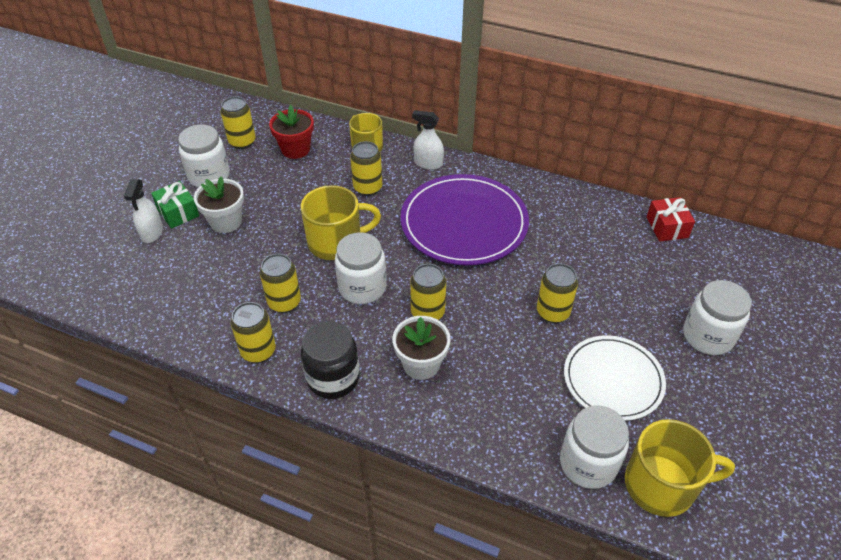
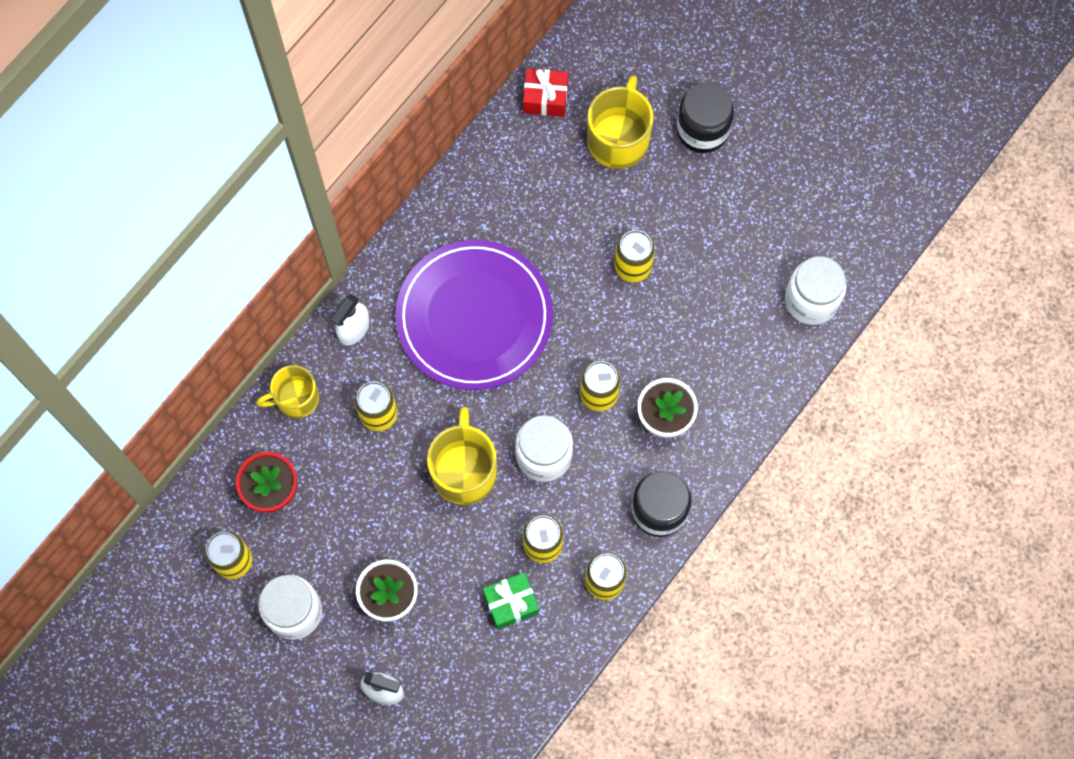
camera: 75 degrees left, 25 degrees up
green gift [151,181,199,229] -> green gift moved to [483,572,539,629]
white plate [564,335,666,421] -> none
yellow mug [625,419,735,517] -> yellow mug moved to [587,75,654,169]
white jar [683,280,752,355] -> black jar [676,82,734,153]

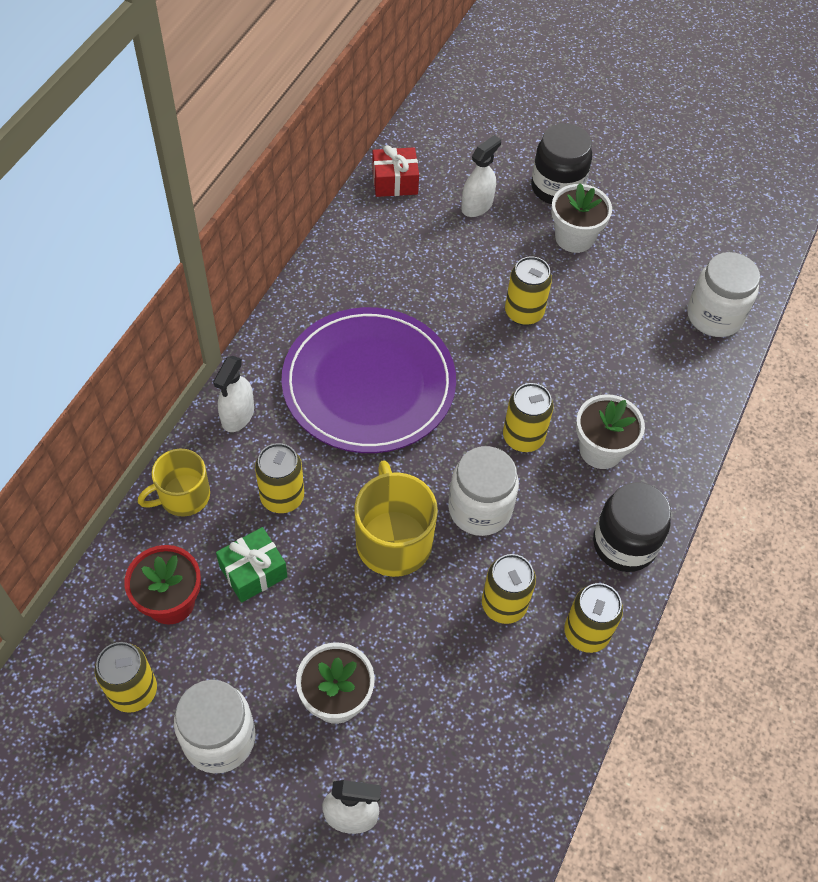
camera: 15 degrees left, 15 degrees down
green gift [483,572,539,629] -> green gift moved to [216,527,288,603]
yellow mug [587,75,654,169] -> white spray bottle [461,135,501,217]
none -> white flower pot [551,183,612,253]

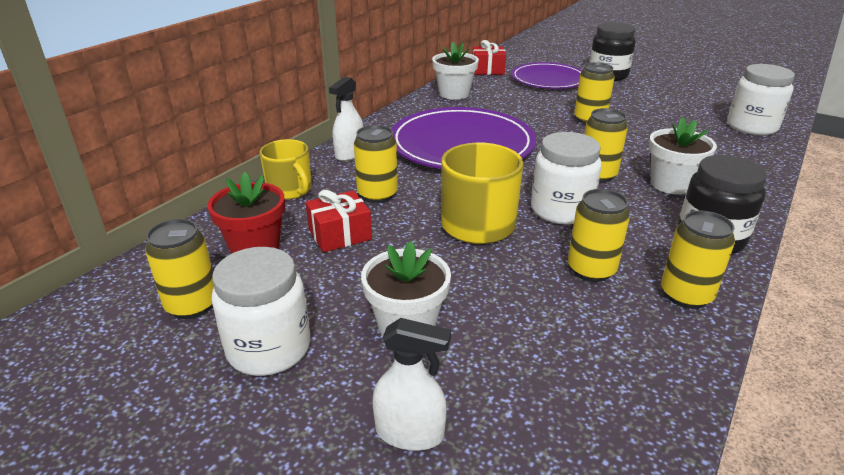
camera: 10 degrees right, 25 degrees down
yellow mug [138,449,210,517] -> yellow mug turned 105 degrees counterclockwise [259,139,312,200]
green gift [216,527,288,603] -> red gift [306,190,372,252]
white spray bottle [461,135,501,217] -> purple plate [511,62,582,89]
white flower pot [551,183,612,253] -> white flower pot moved to [432,41,479,100]

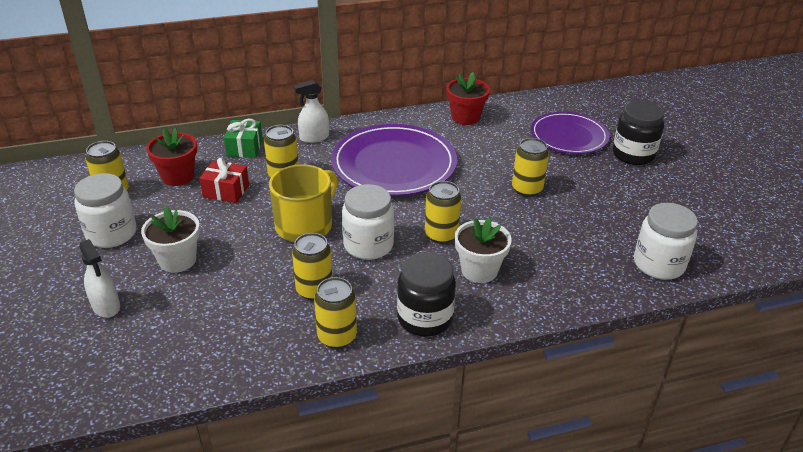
camera: 40 degrees right, 5 degrees up
yellow mug [259,139,312,200] -> green gift [224,119,263,158]
white flower pot [432,41,479,100] -> red flower pot [446,72,490,125]
red gift [473,40,506,75] -> none

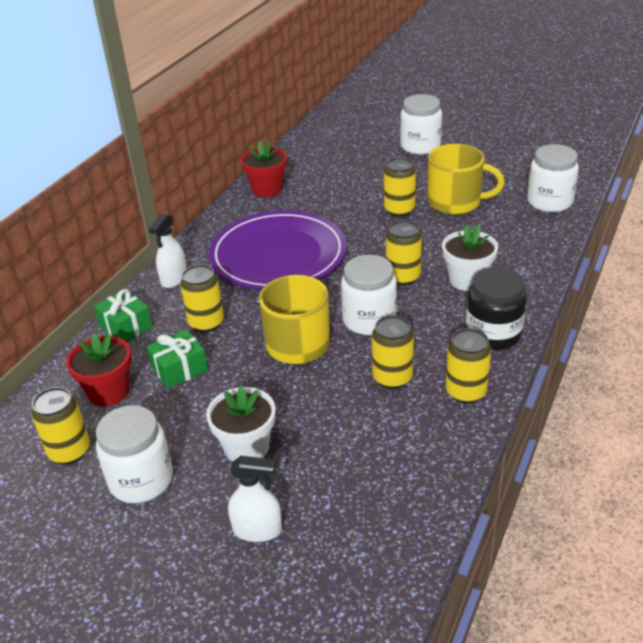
camera: 45 degrees left, 0 degrees up
red gift [199,158,249,203] -> green gift [147,329,208,389]
purple plate [531,112,609,154] -> none
black jar [613,101,664,165] -> white jar [400,94,442,155]
none -> yellow mug [428,144,505,215]

